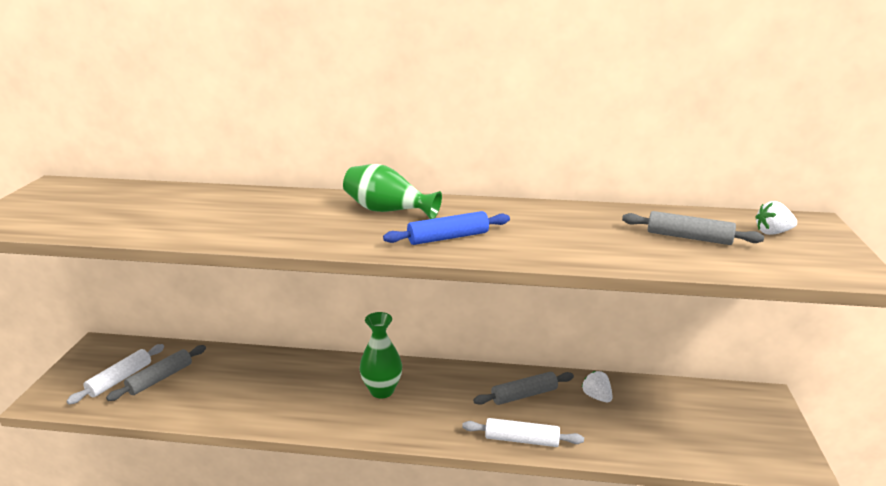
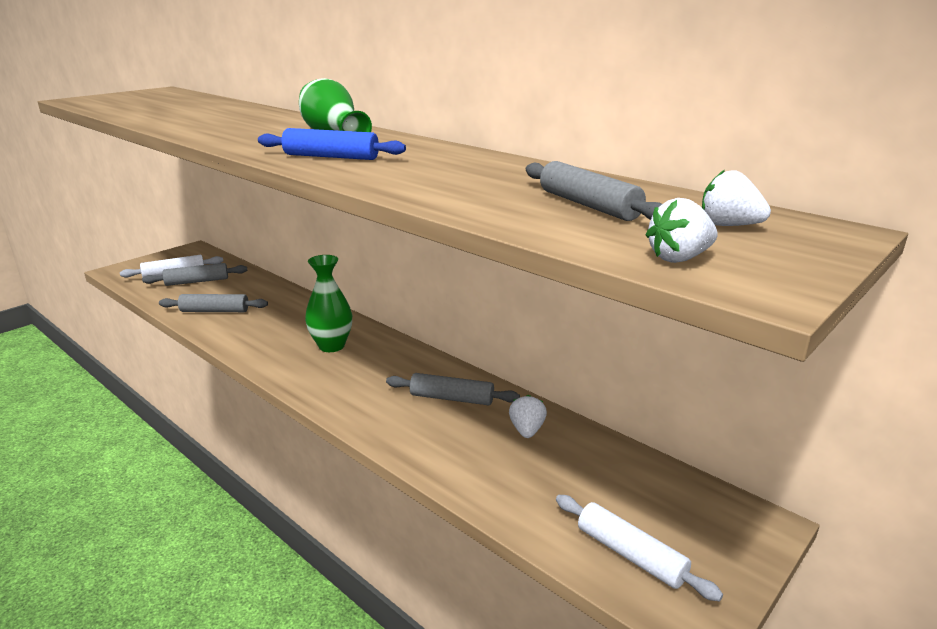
camera: 35 degrees right, 0 degrees up
white rolling pin [462,418,584,447] -> white rolling pin moved to [556,495,723,601]
none -> grey rolling pin [159,294,268,312]
none -> white strawberry [646,198,718,263]

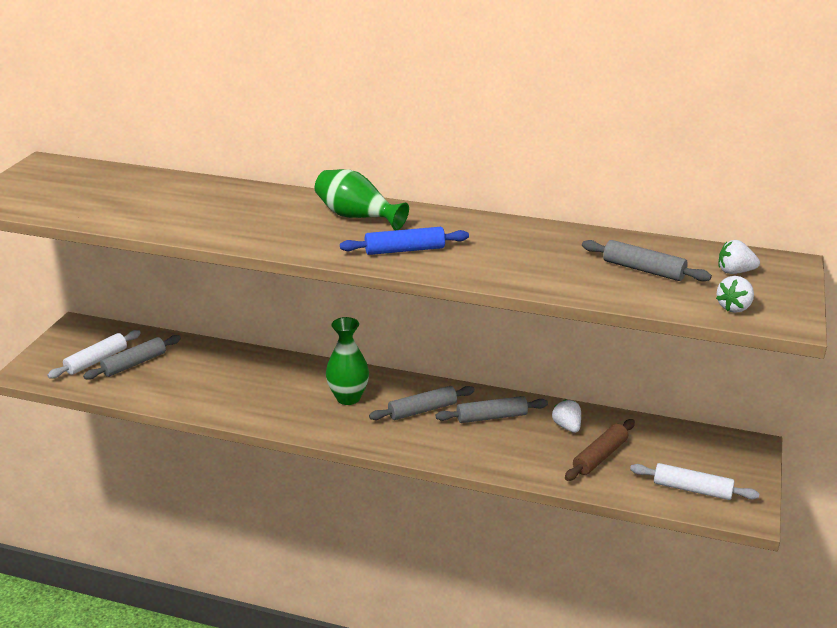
camera: 25 degrees left, 5 degrees up
grey rolling pin [159,294,268,312] -> grey rolling pin moved to [369,386,475,420]
none -> brown rolling pin [565,419,635,481]

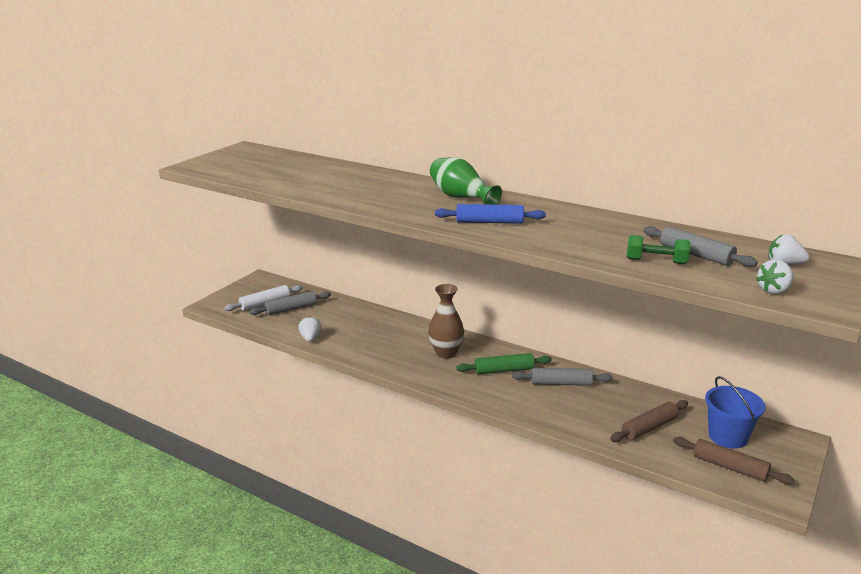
camera: 15 degrees right, 5 degrees down
green vase [326,317,369,405] -> brown vase [428,284,464,359]
grey rolling pin [369,386,475,420] -> green rolling pin [457,353,552,375]
white strawberry [552,399,581,433] -> white strawberry moved to [298,316,322,342]
white rolling pin [630,463,760,500] -> brown rolling pin [673,437,794,485]
none -> green dumbbell [627,235,691,264]
none -> blue bucket [705,376,765,449]

